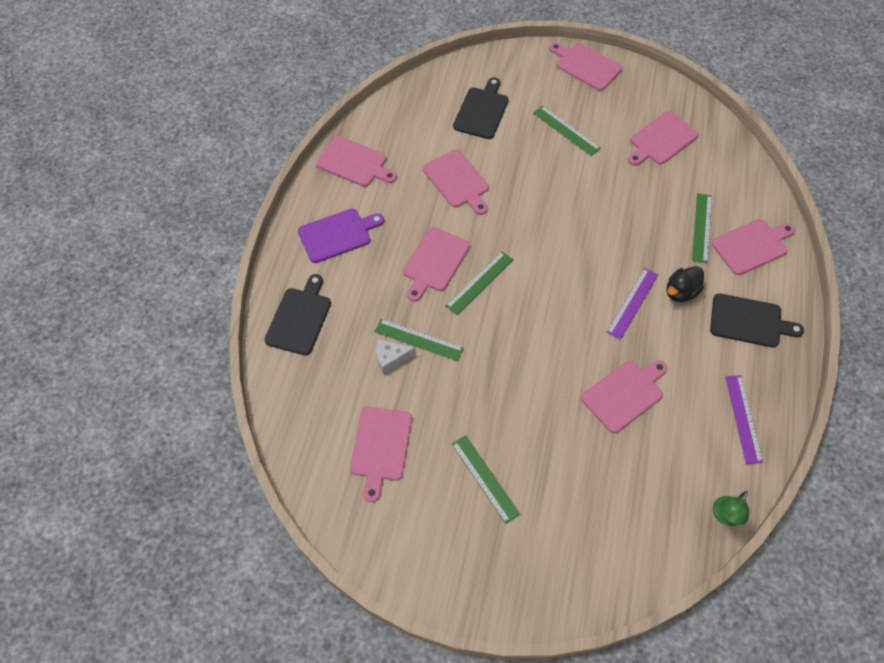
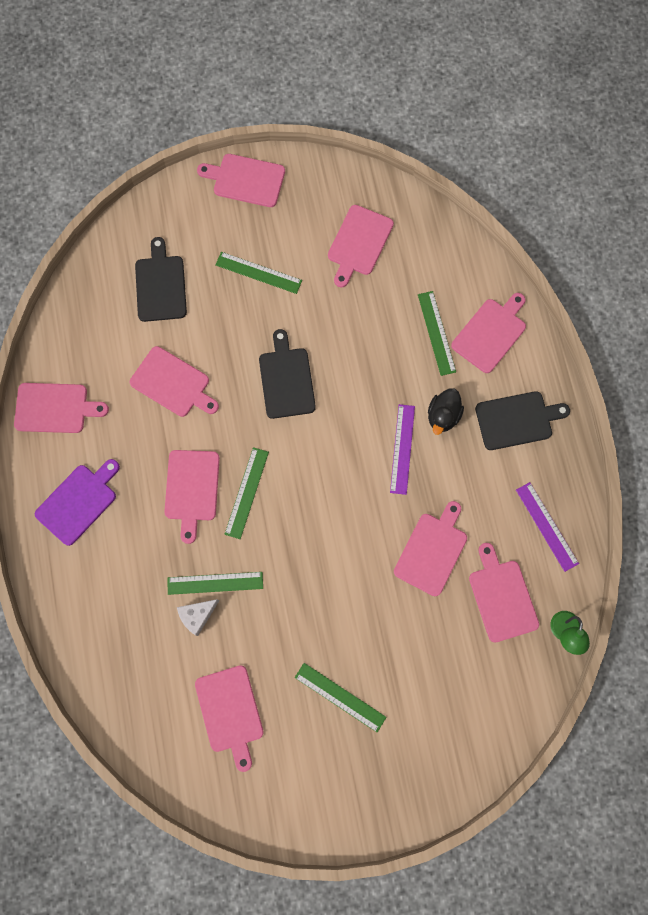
camera: 25 degrees left, 15 degrees up
black cutting board [264,274,331,355] -> black cutting board moved to [259,329,316,419]
none -> pink cutting board [469,543,539,643]

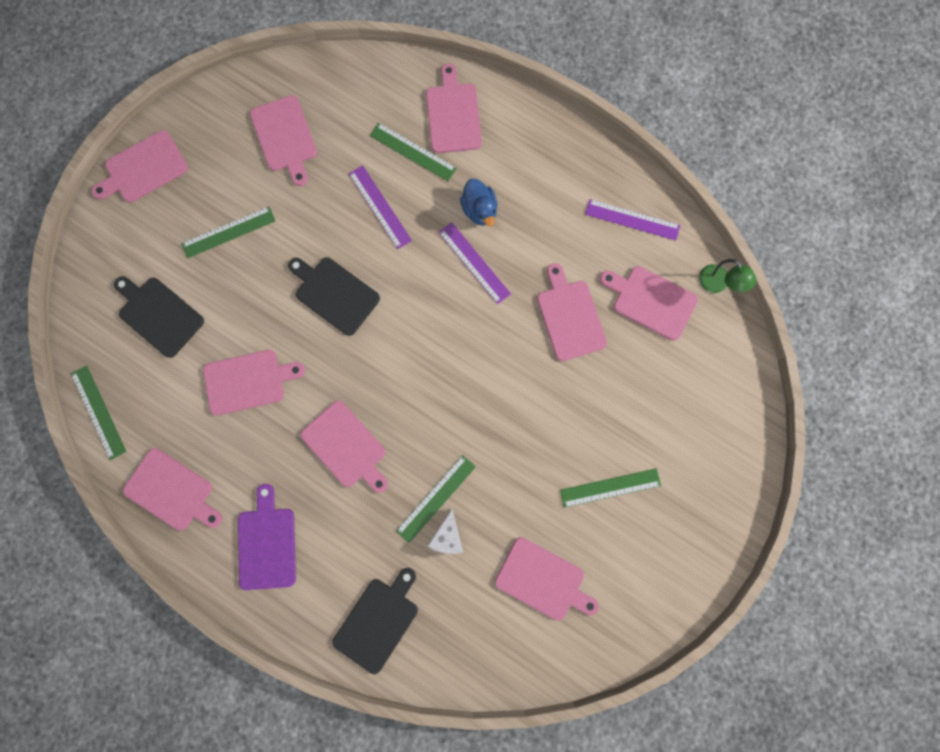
camera: 45 degrees left, 5 degrees up
pink cutting board [14,383,109,433] -> pink cutting board turned 75 degrees clockwise [123,448,222,531]
green ruler [224,447,269,539] -> green ruler moved to [71,366,126,460]
black duck [428,388,464,435] -> blue duck [460,179,498,226]
black cutting board [475,391,570,450] -> black cutting board moved to [332,568,418,674]
none -> purple ruler [349,165,412,249]

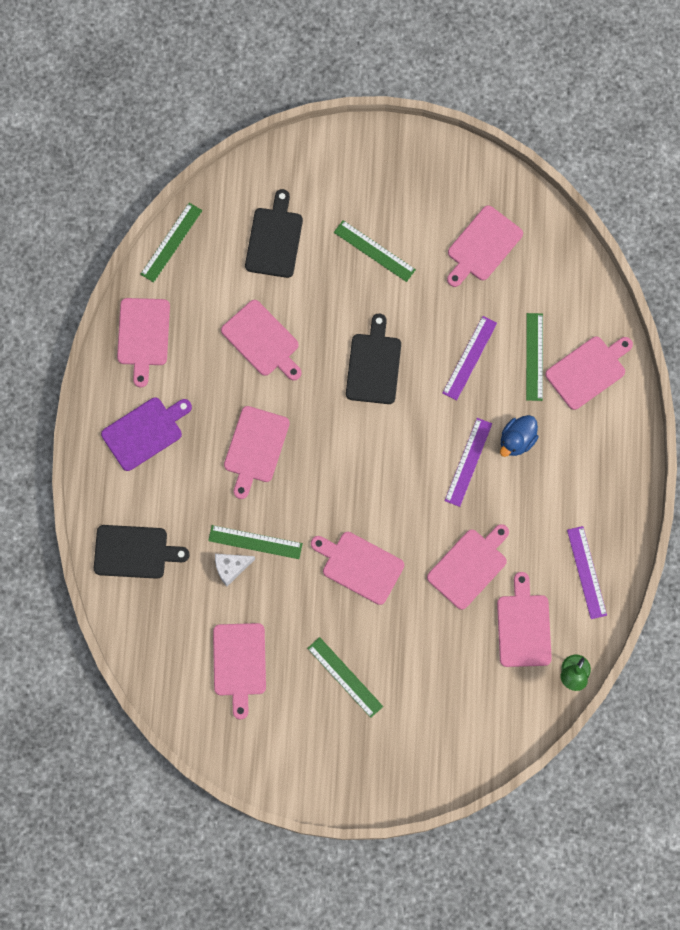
camera: 60 degrees right, 5 degrees down
pink cutting board [92,130,188,202] -> pink cutting board moved to [311,532,404,605]

